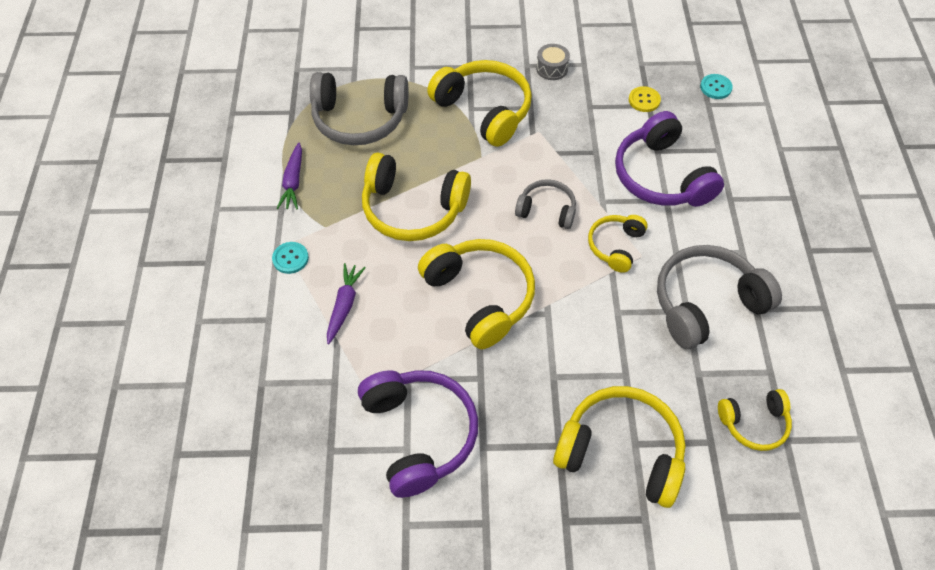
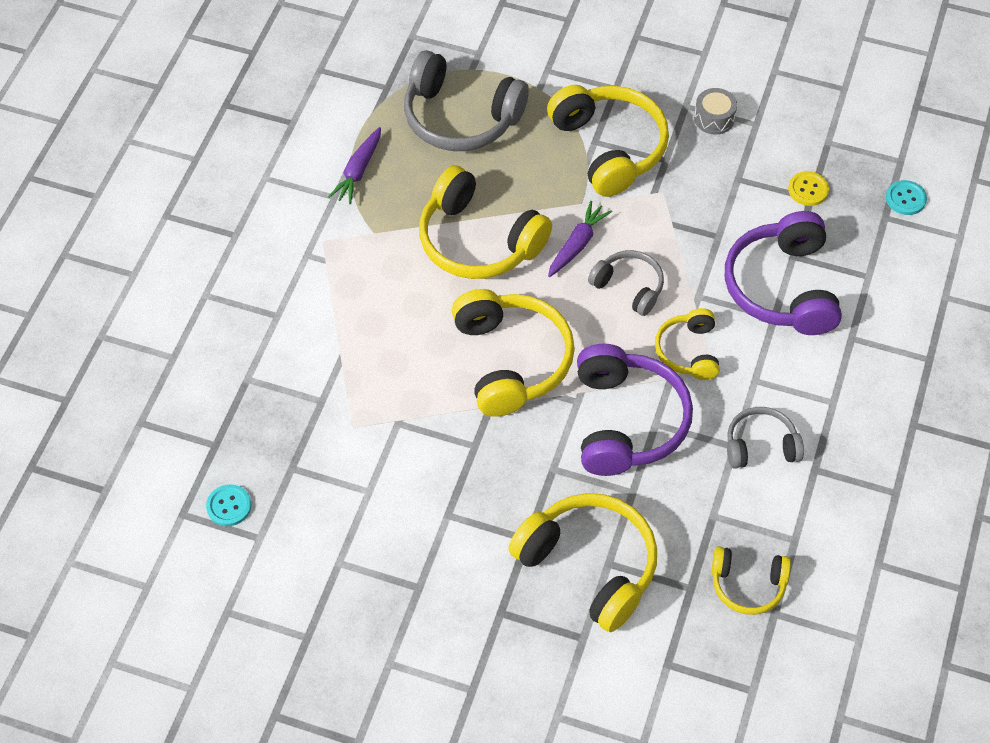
camera: 20 degrees right, 0 degrees up
turquoise button [272,242,309,274] -> turquoise button moved to [206,484,251,526]
purple carrot [327,263,366,344] -> purple carrot moved to [548,201,612,277]
purple headphones [358,370,478,498] -> purple headphones moved to [577,344,693,476]
yellow headphones [588,215,648,273] -> yellow headphones turned 45 degrees counterclockwise [655,308,720,380]
grey headphones [657,245,782,349] -> grey headphones [727,407,804,469], size x0.56

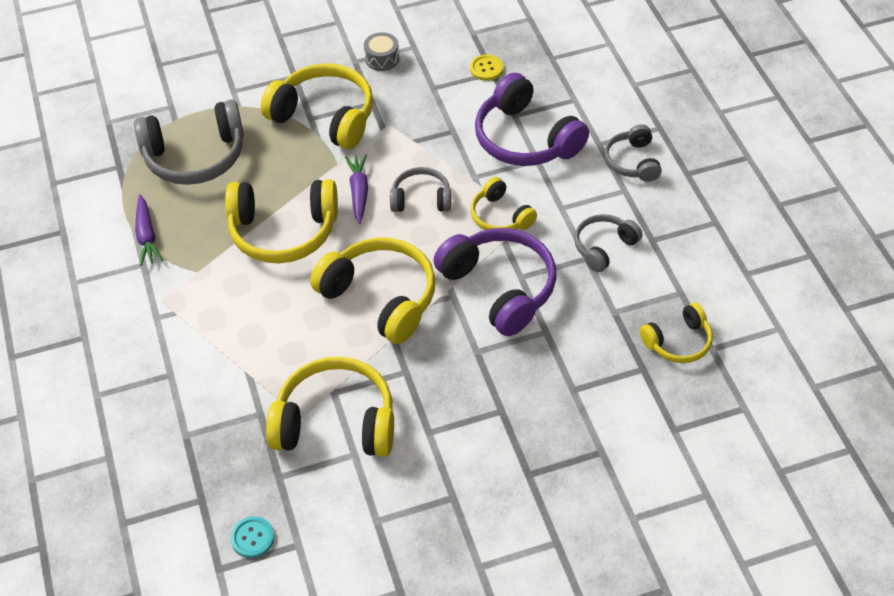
camera: 35 degrees left, 5 degrees down
yellow headphones [508,493,657,632] -> yellow headphones moved to [266,357,394,457]
turquoise button [886,180,927,215] -> none
none -> grey headphones [604,124,662,182]

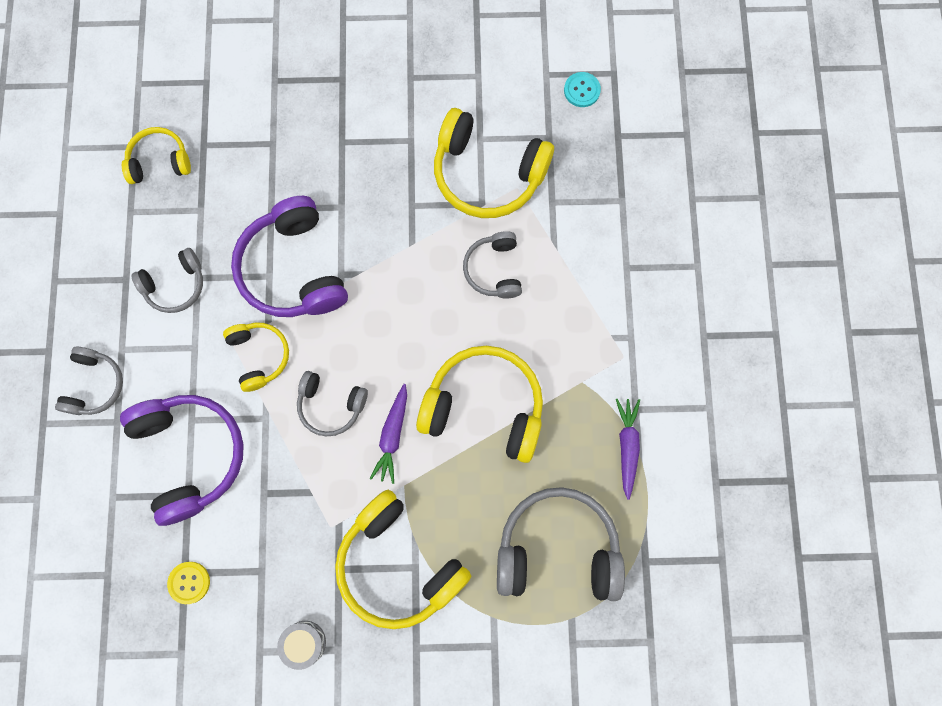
camera: 165 degrees left, 25 degrees up
yellow headphones [310,238,435,344] -> none
none -> grey headphones [463,231,522,299]

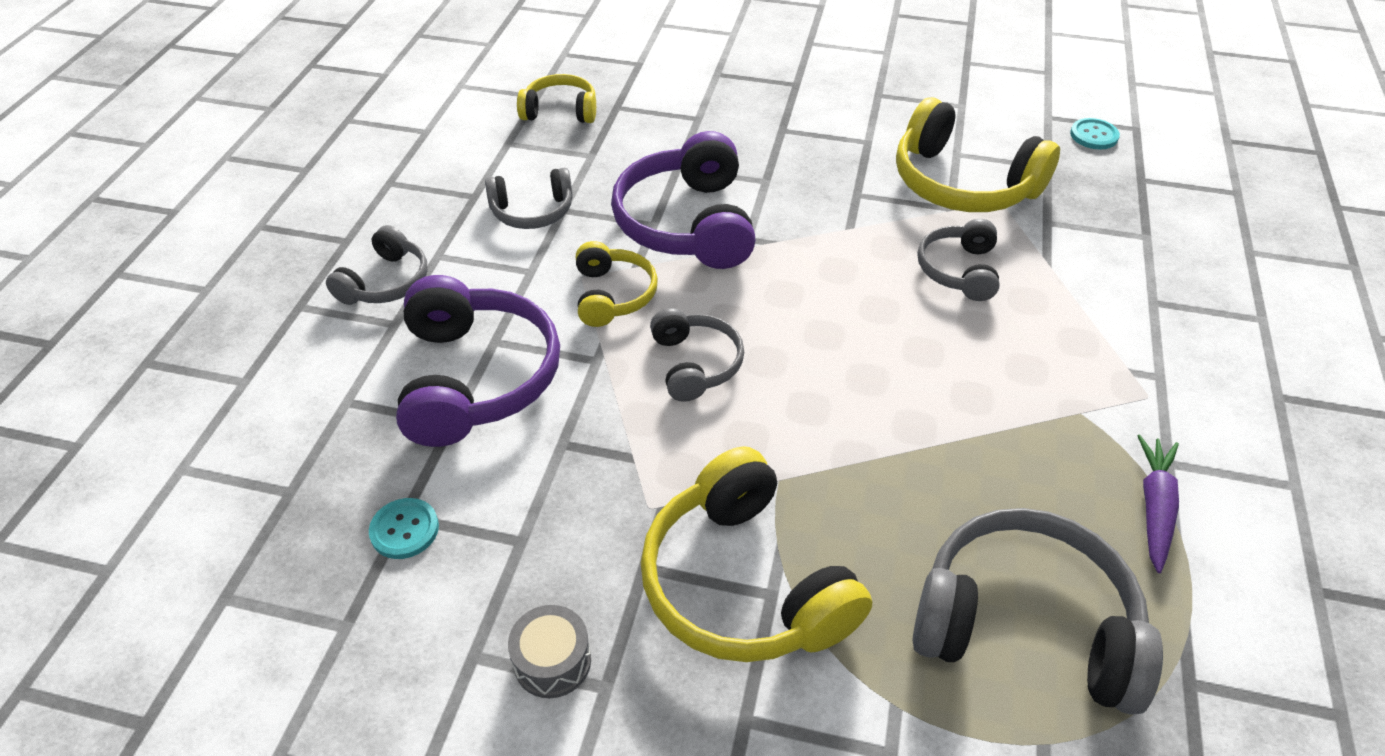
camera: 15 degrees right, 30 degrees down
yellow button [167,562,210,604] -> turquoise button [369,498,439,559]
grey headphones [297,371,368,436] -> grey headphones turned 135 degrees counterclockwise [650,308,744,402]
purple carrot [370,384,407,484] -> none
yellow headphones [416,346,543,463] -> none

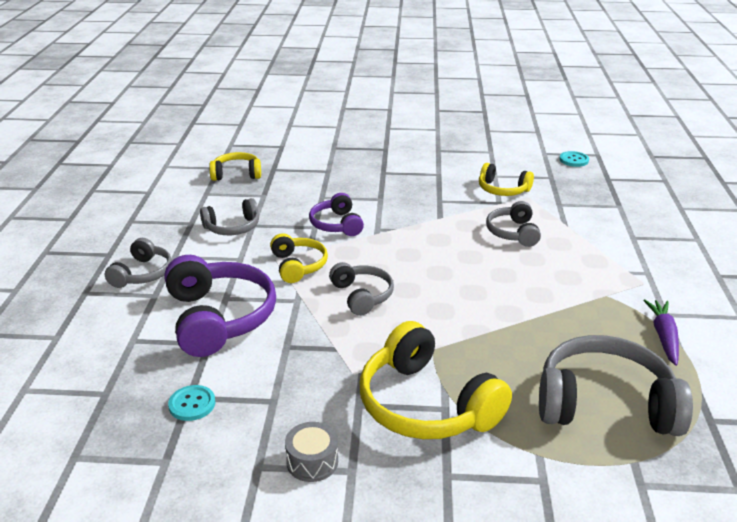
camera: 10 degrees left, 15 degrees down
purple headphones [611,131,756,269] -> purple headphones [309,193,364,236], size x0.56
yellow headphones [896,97,1060,212] -> yellow headphones [479,163,534,196], size x0.56

